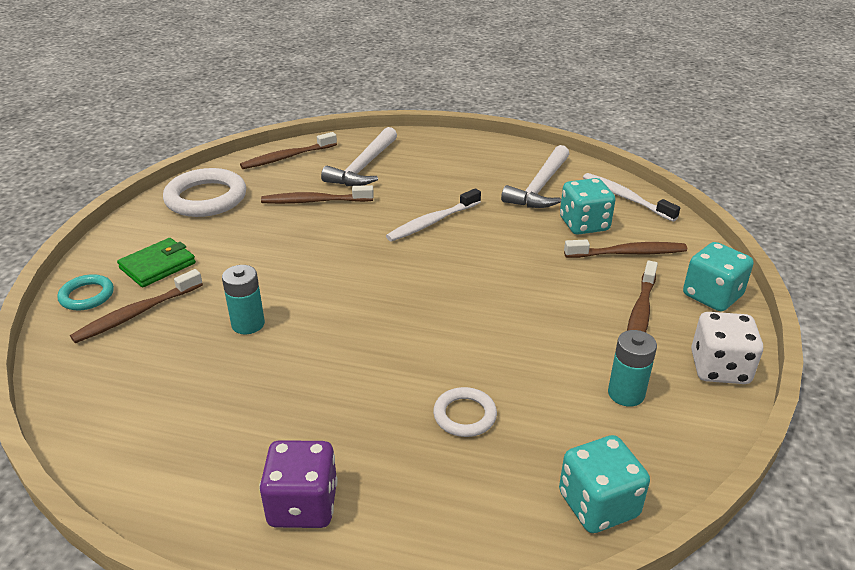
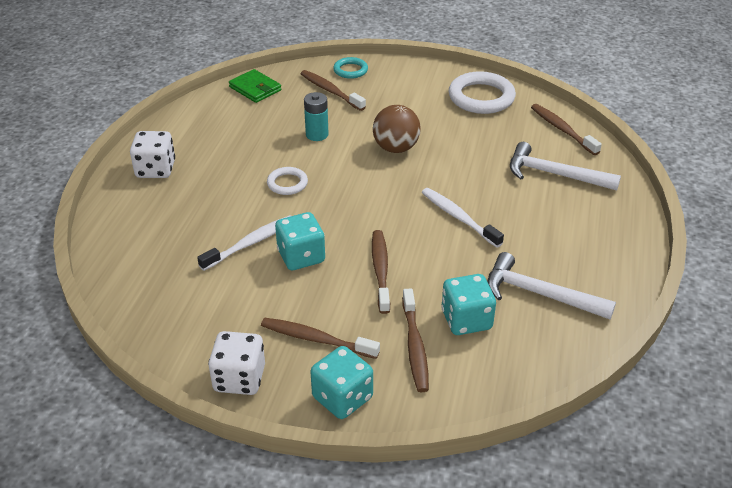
camera: 90 degrees right, 5 degrees up
green wallet [117,238,196,288] -> green wallet moved to [229,69,282,103]
purple dice [259,440,337,528] -> white dice [130,131,175,178]
brown toothbrush [261,185,374,204] -> brown toothbrush moved to [372,230,390,314]
white ring [433,387,497,437] -> white ring moved to [267,167,308,195]
turquoise dice [559,435,650,533] -> turquoise dice moved to [275,212,325,270]
white toothbrush [583,173,680,222] -> white toothbrush moved to [197,215,291,271]
turquoise battery [608,330,657,407] -> none
none -> brown ball [373,105,421,153]

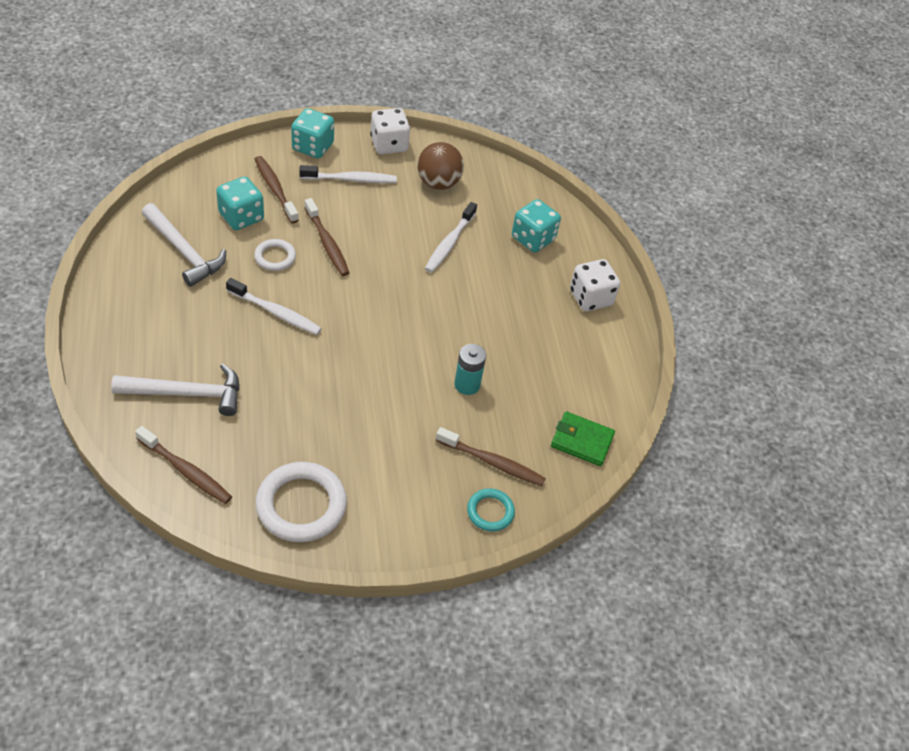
camera: 150 degrees right, 10 degrees up
brown toothbrush [261,318,380,359] -> white toothbrush [299,165,397,183]
white ring [267,167,308,195] -> white ring moved to [254,239,296,271]
turquoise dice [275,212,325,270] -> turquoise dice moved to [512,199,561,253]
brown ball [373,105,421,153] -> brown ball moved to [417,142,464,190]
white hammer [487,252,616,319] -> white hammer turned 45 degrees clockwise [142,203,226,287]

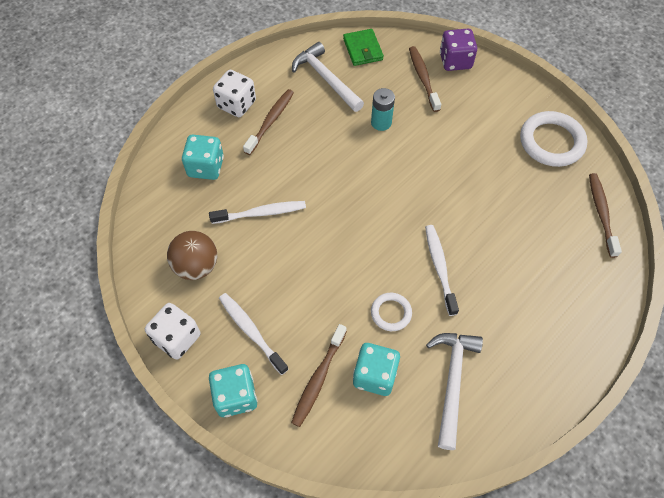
camera: 120 degrees left, 10 degrees up
white hammer [111,364,239,416] -> white hammer moved to [292,42,364,112]
brown toothbrush [304,198,349,276] -> brown toothbrush moved to [243,89,294,155]
turquoise ring [467,488,515,532] -> purple dice [440,29,477,71]

